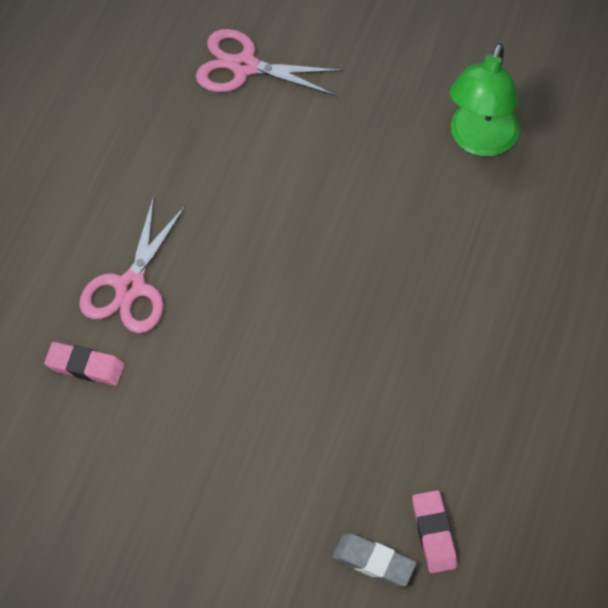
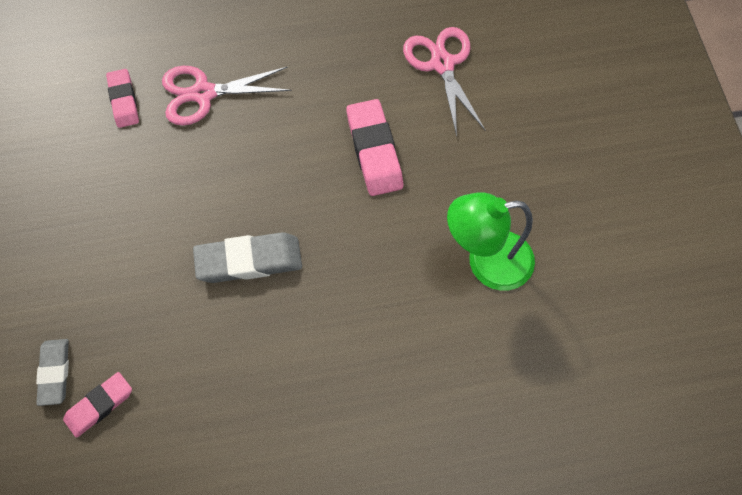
camera: 60 degrees right, 5 degrees up
none -> grey eraser [193,232,302,283]
none -> pink eraser [346,99,403,196]

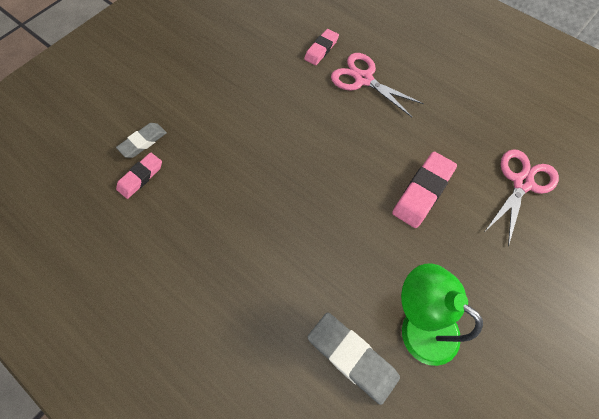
camera: 50 degrees right, 0 degrees up
pink eraser [63,372,132,438] -> pink eraser turned 60 degrees counterclockwise [116,153,162,199]
grey eraser [193,232,302,283] -> grey eraser moved to [307,312,400,405]

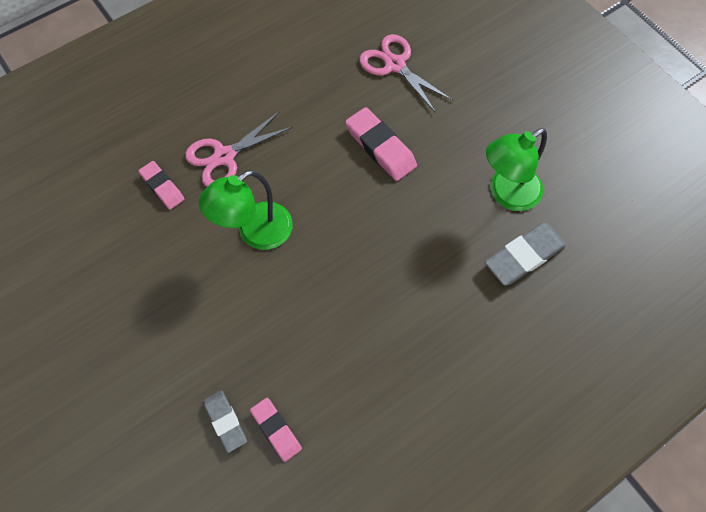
camera: 75 degrees left, 0 degrees up
none -> green lamp [199,170,293,250]

